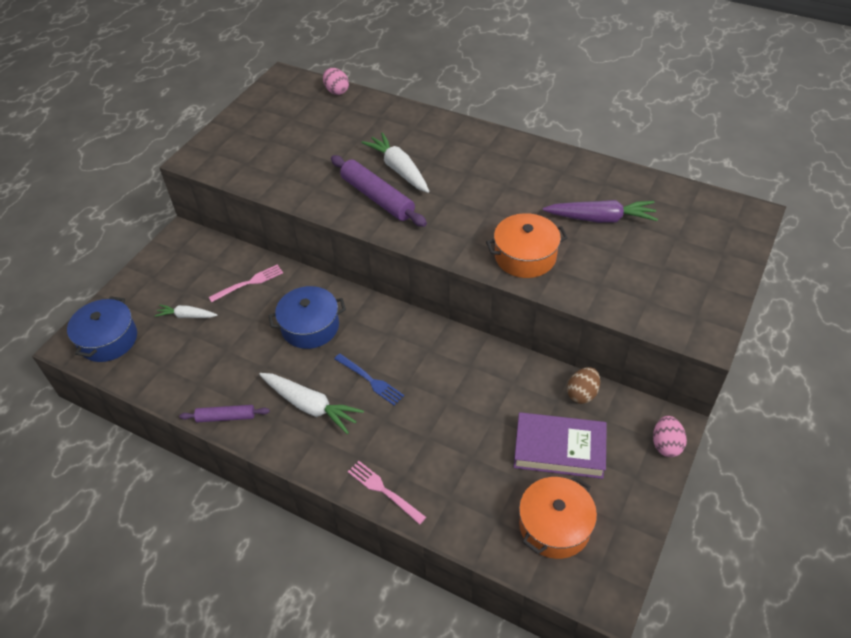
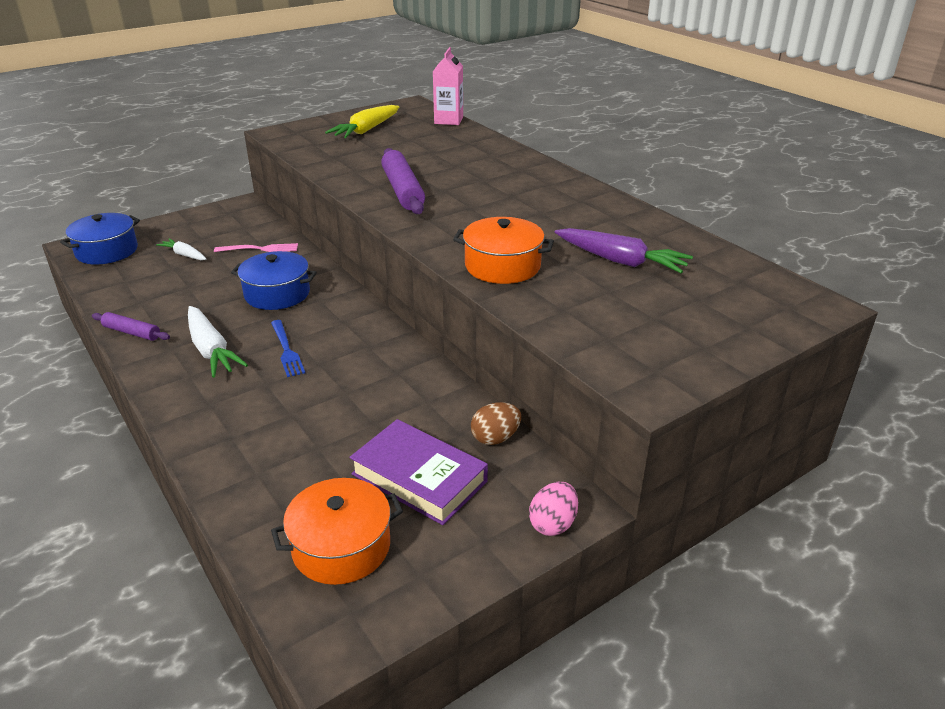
camera: 25 degrees right, 15 degrees down
pink egg [323,68,349,95] -> pink carton [433,47,463,125]
pink fork [348,461,426,525] -> none
white carrot [361,132,429,193] -> none
none -> yellow carrot [325,105,399,138]

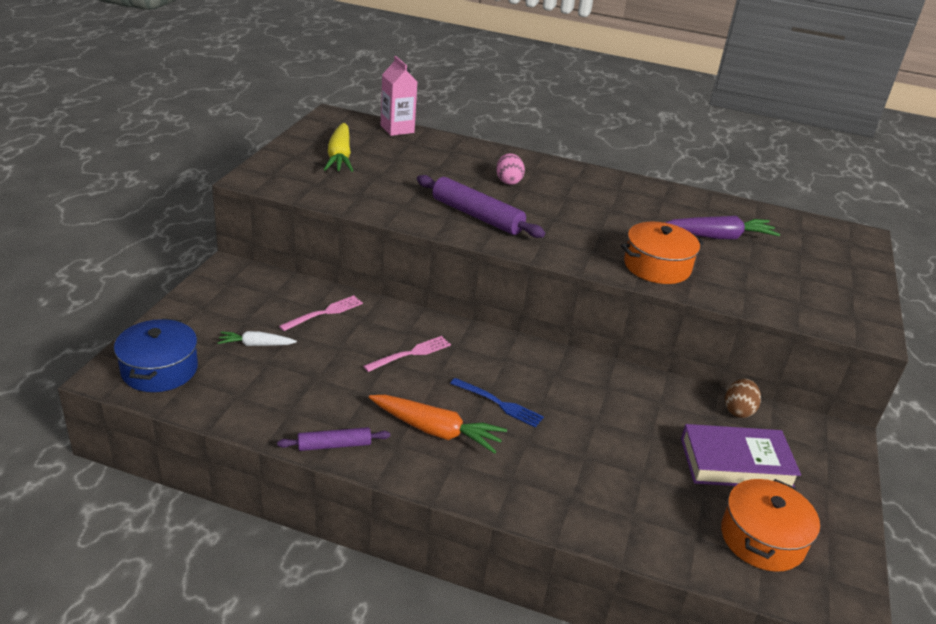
camera: 40 degrees left, 0 degrees up
white carrot [188,306,248,378] -> orange carrot [369,395,507,454]
blue pot [231,251,317,310] -> pink fork [363,336,451,372]
pink egg [529,482,578,536] -> pink egg moved to [496,153,525,185]

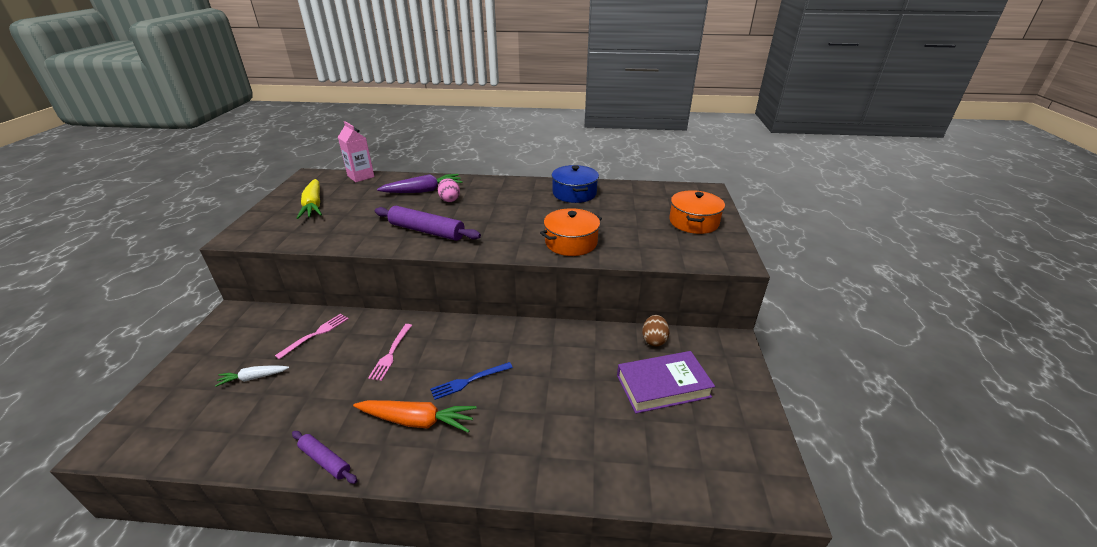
camera: 10 degrees left, 0 degrees up
blue pot [114,318,198,392] -> blue pot moved to [551,165,599,203]
purple rolling pin [277,427,390,451] -> purple rolling pin turned 60 degrees clockwise [292,431,357,484]
pink fork [363,336,451,372] -> pink fork turned 150 degrees clockwise [368,324,412,381]
blue fork [450,378,544,428] -> blue fork turned 135 degrees clockwise [430,362,513,400]
purple carrot [665,216,780,239] -> purple carrot moved to [377,174,462,193]
orange pot [721,479,820,572] -> orange pot moved to [669,190,725,234]

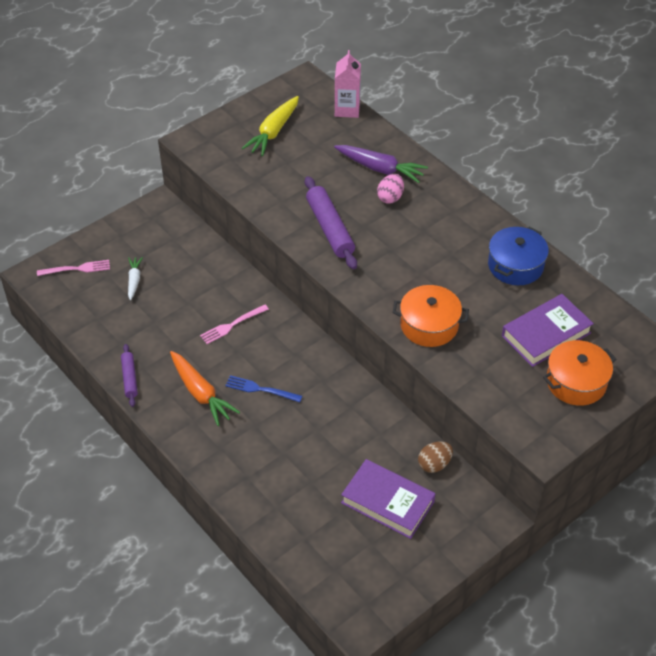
camera: 45 degrees right, 15 degrees up
white carrot [215,366,289,387] -> white carrot turned 60 degrees clockwise [128,257,143,300]
pink fork [275,314,349,359] -> pink fork moved to [37,260,110,276]
none -> purple book [502,294,594,367]

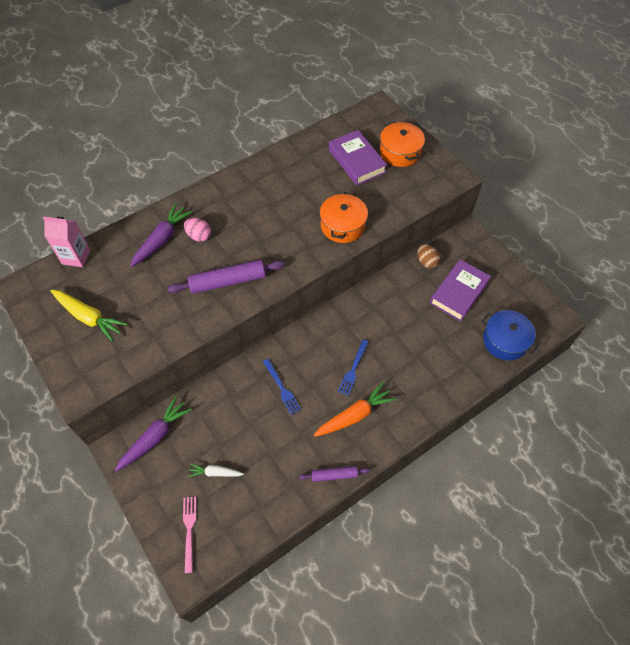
camera: 85 degrees left, 10 degrees up
pink fork [200,304,269,344] -> blue fork [263,359,301,415]
blue pot [488,227,549,285] -> blue pot moved to [482,310,539,360]
none -> purple carrot [115,396,192,472]

